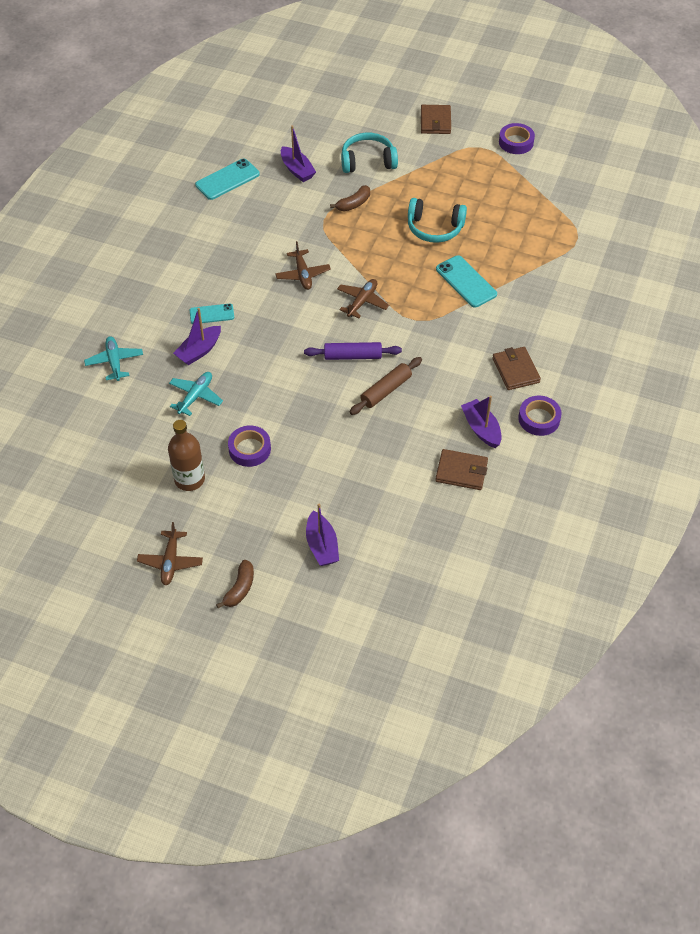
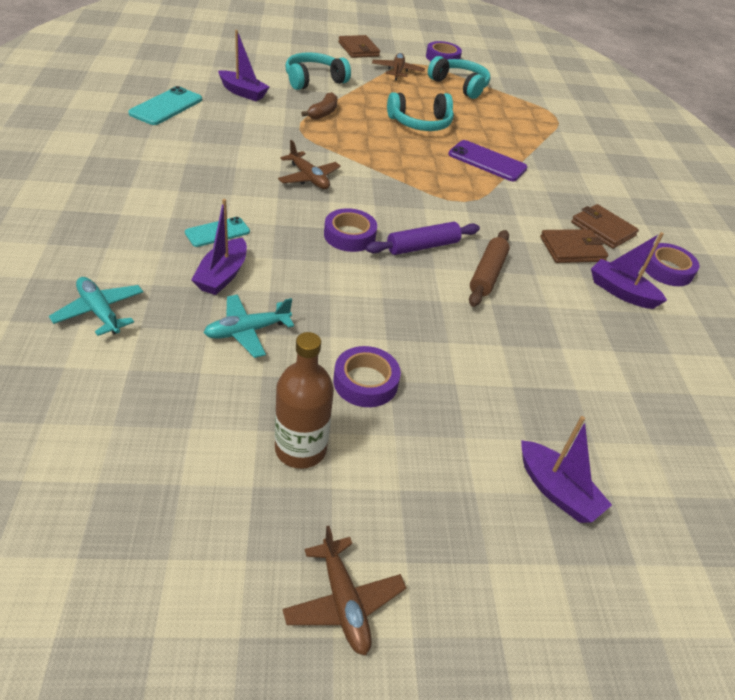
camera: 30 degrees left, 10 degrees down
turquoise plane [169,372,223,416] -> turquoise plane turned 120 degrees counterclockwise [204,295,294,358]
brown banana [216,560,254,608] -> none
brown plane [337,279,389,318] -> brown plane moved to [372,53,425,81]
brown wallet [435,449,488,490] -> brown wallet moved to [540,229,608,263]
turquoise phone [436,255,497,308] -> purple phone [448,140,527,182]
none -> purple tape [324,208,377,252]
none -> turquoise headphones [428,56,490,99]

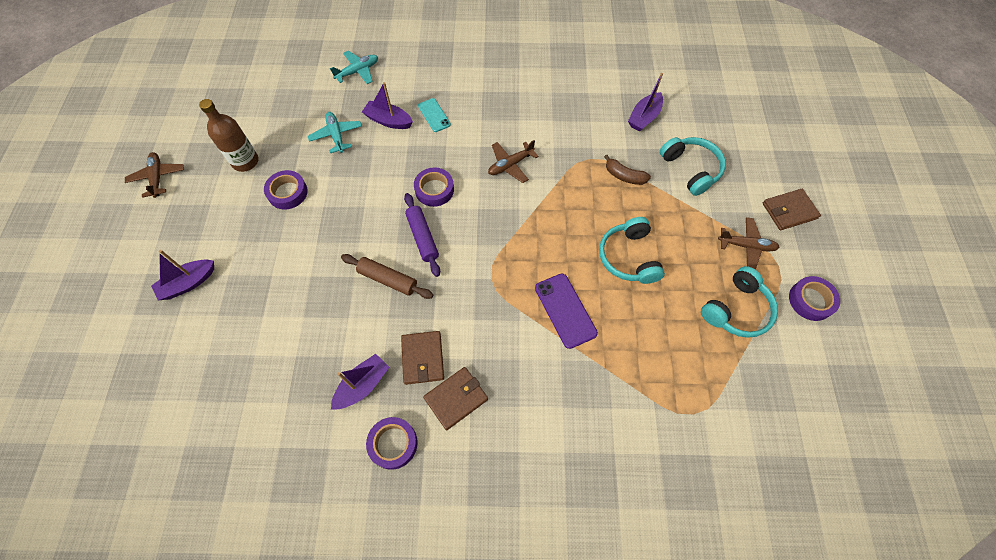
camera: 100 degrees right, 20 degrees up
turquoise phone [128,86,202,125] -> none
brown plane [282,526,406,655] -> brown plane turned 90 degrees clockwise [125,152,184,198]
purple phone [448,140,527,182] -> purple phone turned 60 degrees counterclockwise [535,274,598,349]

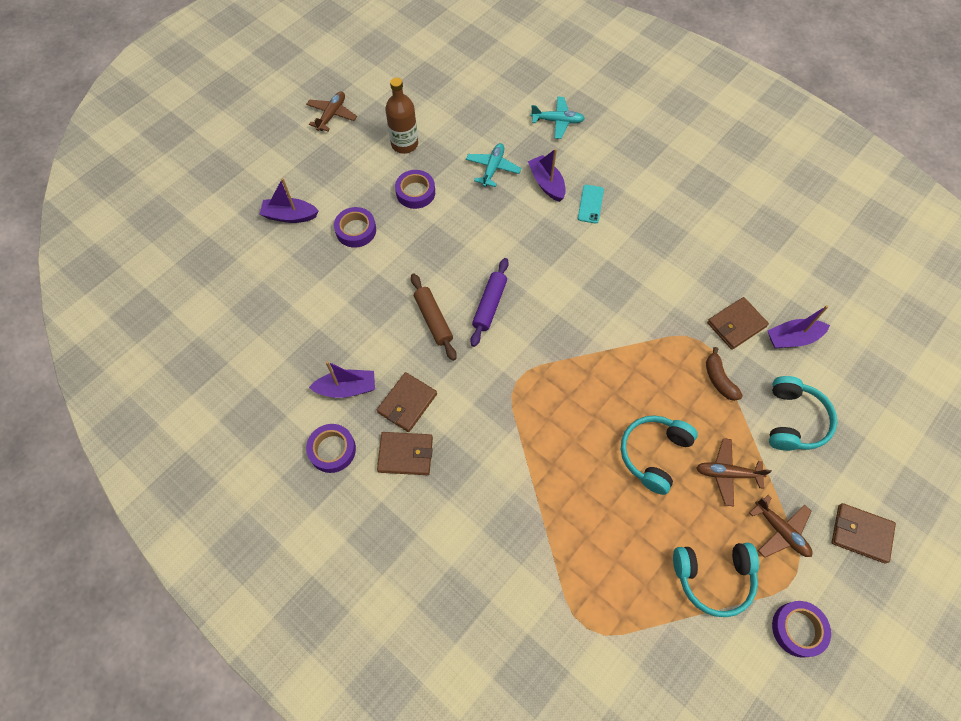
camera: 40 degrees right, 0 degrees up
purple tape [414,168,454,207] -> purple tape moved to [334,207,376,248]
brown plane [488,140,539,183] -> brown plane moved to [696,438,772,506]
purple phone [535,274,598,349] -> none
none -> brown wallet [707,297,769,350]

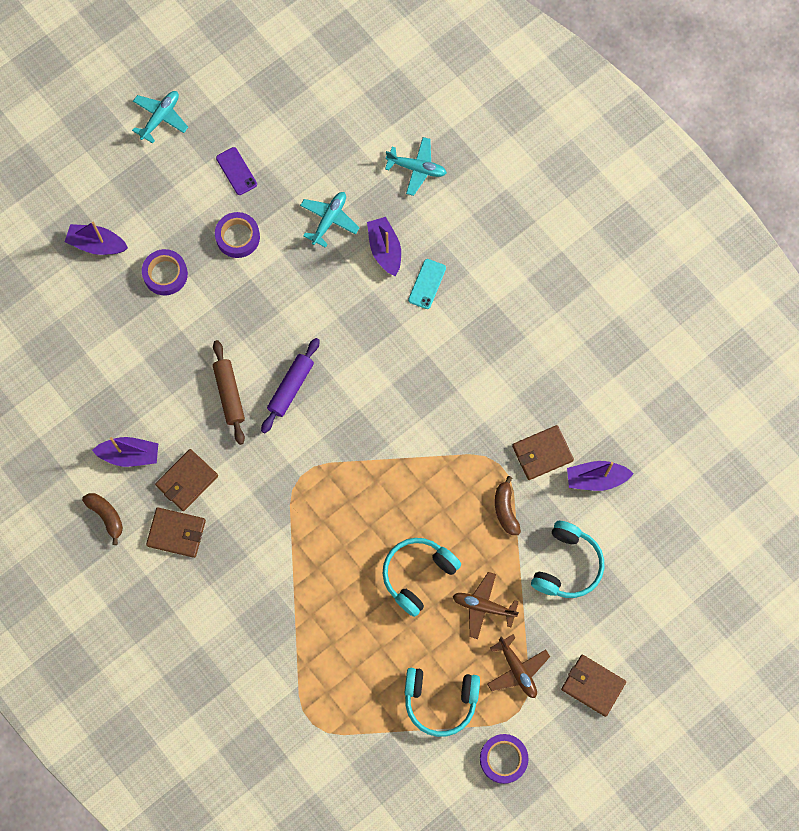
camera: 10 degrees right, 10 degrees up
brown plane [306,91,357,131] -> turquoise plane [132,91,188,144]
purple tape [306,424,356,473] -> brown banana [82,493,123,545]
brown bottle [385,78,418,154] -> purple phone [216,147,257,195]

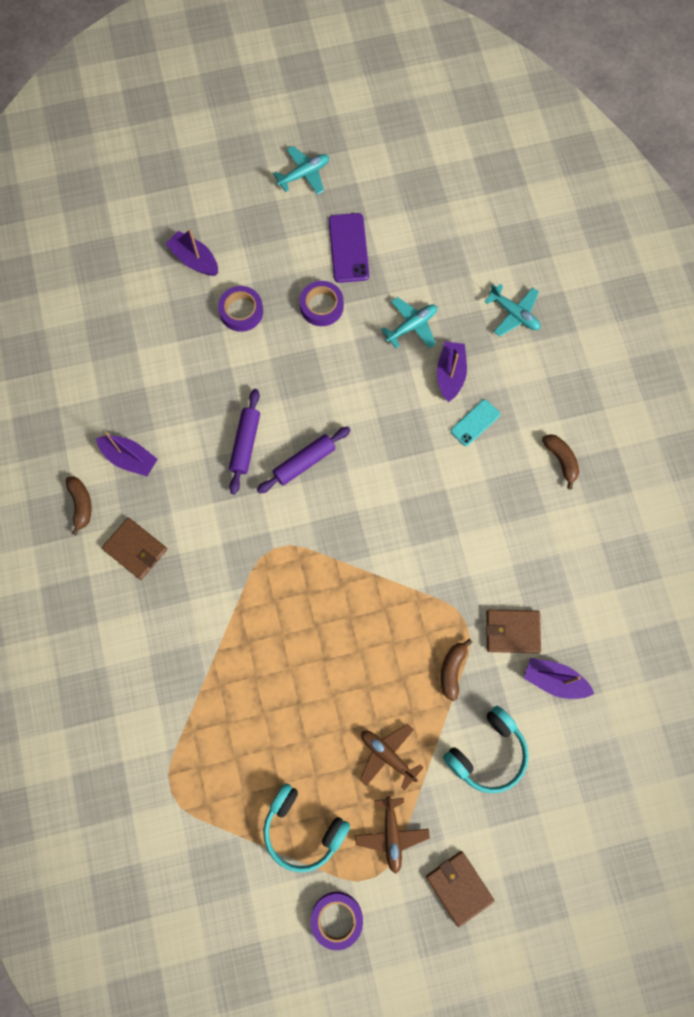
camera: 25 degrees right, 0 degrees up
brown wallet [155,449,218,511] -> none
brown rolling pin [213,340,245,445] -> purple rolling pin [229,389,260,494]
purple phone [216,147,257,195] -> purple phone [329,213,369,283], size x1.55
turquoise headphones [383,538,461,617] -> none
none -> brown banana [542,434,579,490]

